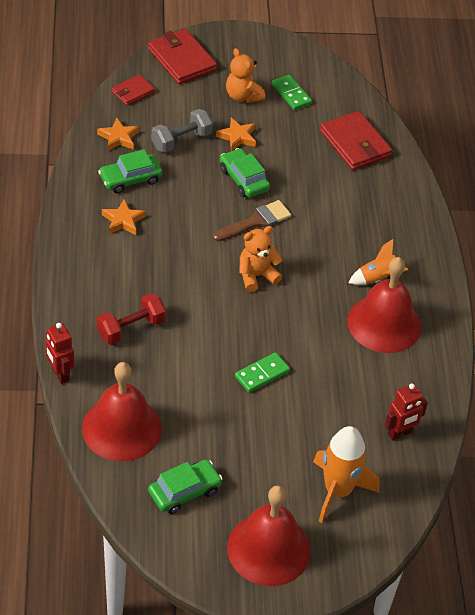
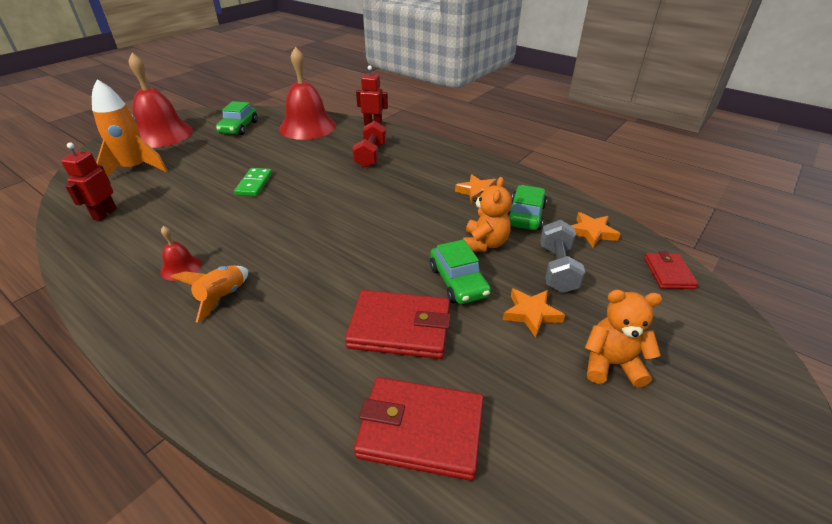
camera: 135 degrees right, 10 degrees down
red wallet [148,29,217,84] -> red wallet moved to [345,290,451,359]
brown brush [213,200,291,242] -> none
green car [220,148,270,197] -> green car turned 60 degrees clockwise [430,239,491,304]
orange teddy bear [239,226,282,292] -> orange teddy bear moved to [463,177,511,251]
green domino [272,75,312,110] -> none
red bell [347,257,421,353] -> red bell [160,226,201,281], size x0.44

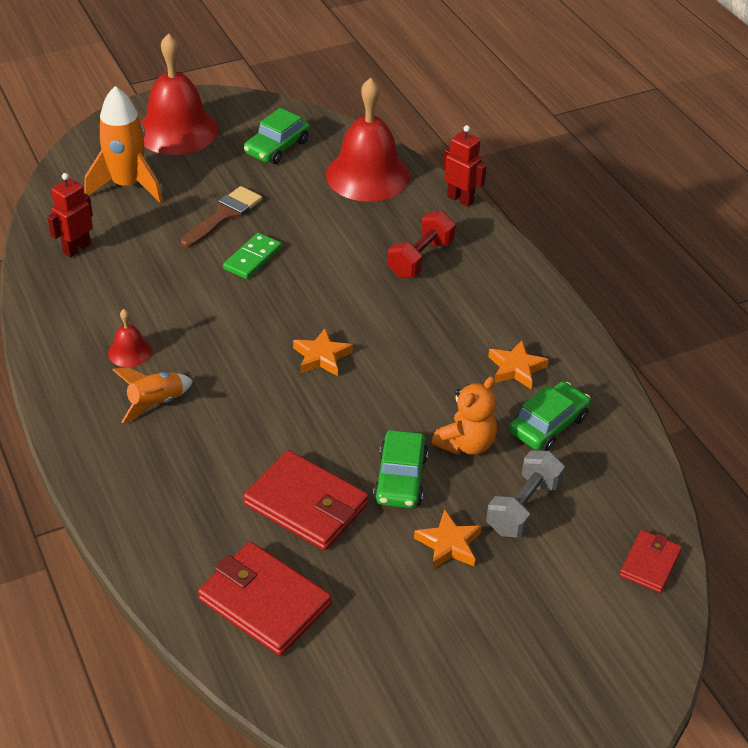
camera: 25 degrees right, 5 degrees up
orange star [571,212,620,248] -> orange star moved to [293,328,353,376]
orange teddy bear [585,290,662,388] -> none
none -> brown brush [181,186,262,248]

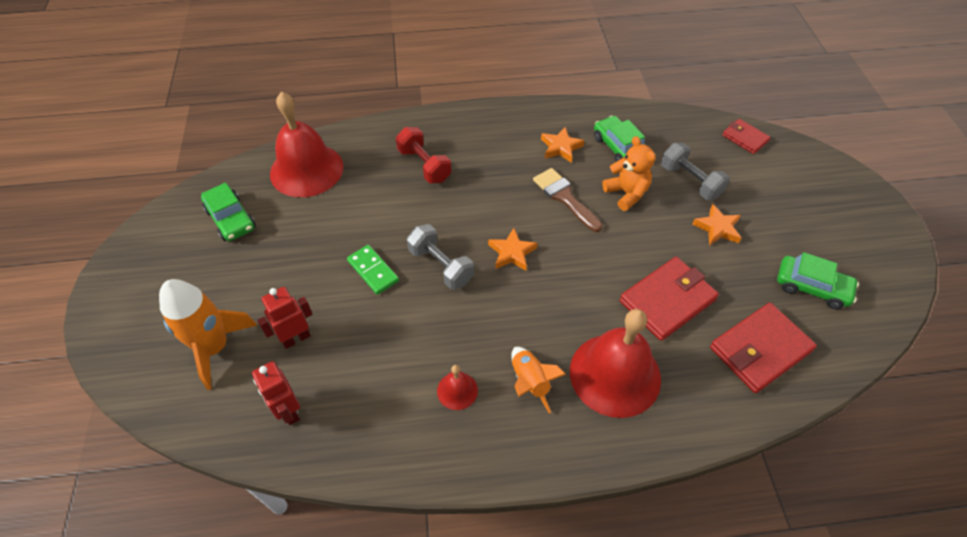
camera: 70 degrees left, 10 degrees up
red bell [141,33,218,155] -> red bell moved to [570,309,661,418]
brown brush [181,186,262,248] -> brown brush moved to [533,168,602,232]
green car [373,430,428,508] -> green car moved to [777,252,859,309]
red robot [443,125,487,207] -> red robot moved to [257,287,313,349]
none -> grey dumbbell [407,224,474,290]

